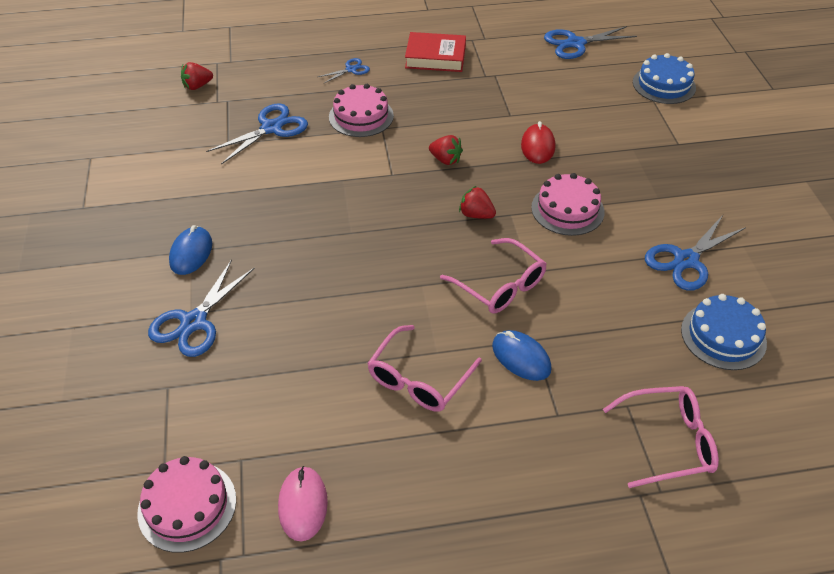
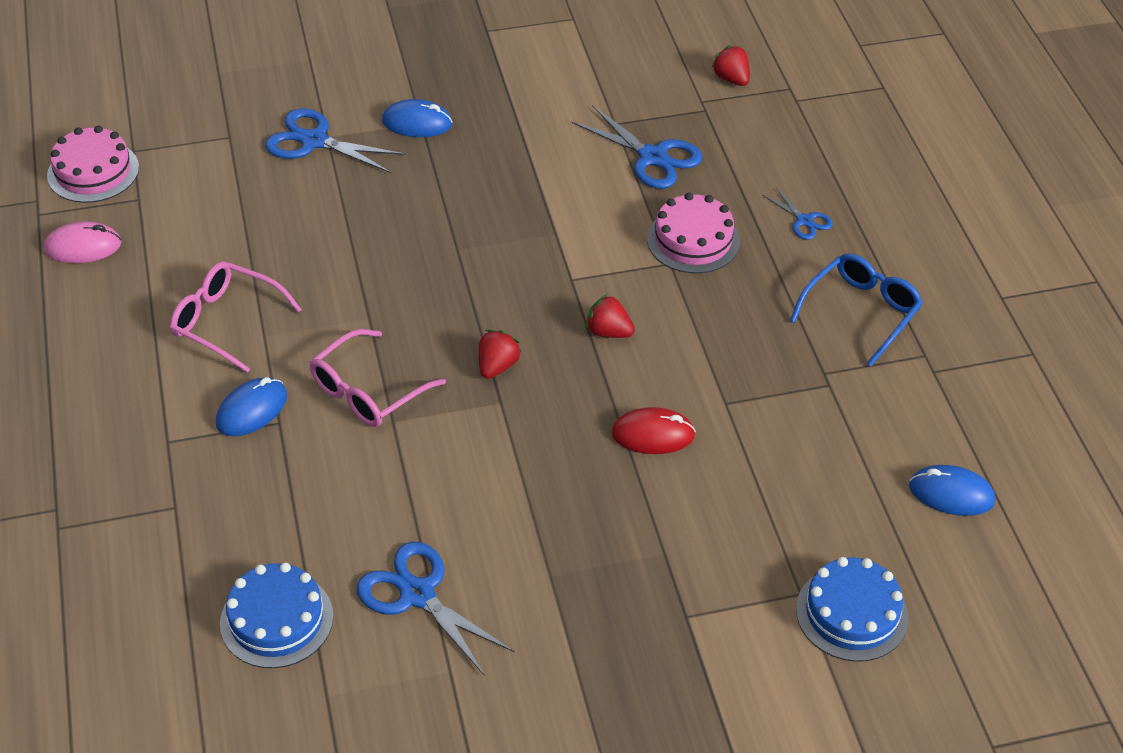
camera: 85 degrees right, 0 degrees up
red book [405,32,466,72] -> blue glasses [790,253,923,366]
red strawberry [429,135,463,165] -> red strawberry turned 90 degrees clockwise [586,294,635,338]
pink cake [531,173,605,236] -> none
blue scissors [544,26,637,59] -> blue mouse [909,465,995,516]
pink glasses [603,386,719,488] -> none

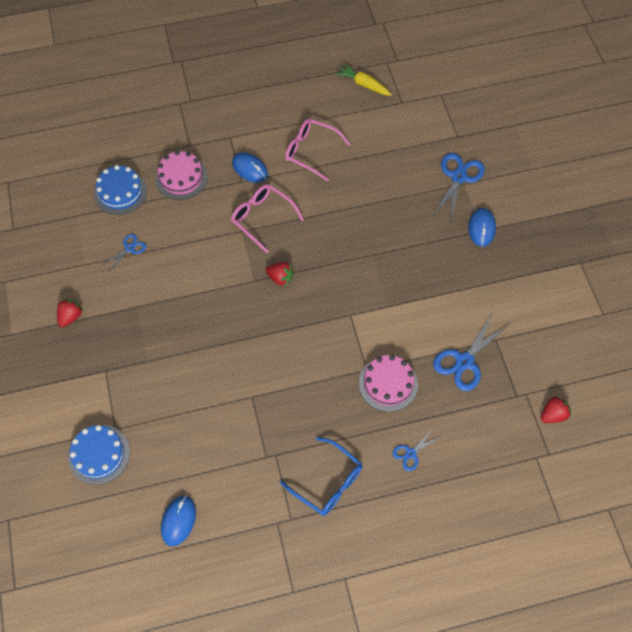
camera: 90 degrees right, 15 degrees up
pink mouse [44,221,121,263] -> yellow carrot [335,63,392,96]
pink cake [47,126,139,203] -> pink cake moved to [155,151,208,200]
pink glasses [170,262,302,373] -> pink glasses turned 90 degrees counterclockwise [285,119,350,181]
blue scissors [356,542,514,676] -> blue scissors [103,234,146,271], size x0.55
red strawberry [586,294,635,338] -> red strawberry moved to [57,298,83,327]
red mouse [611,407,696,454] -> none

